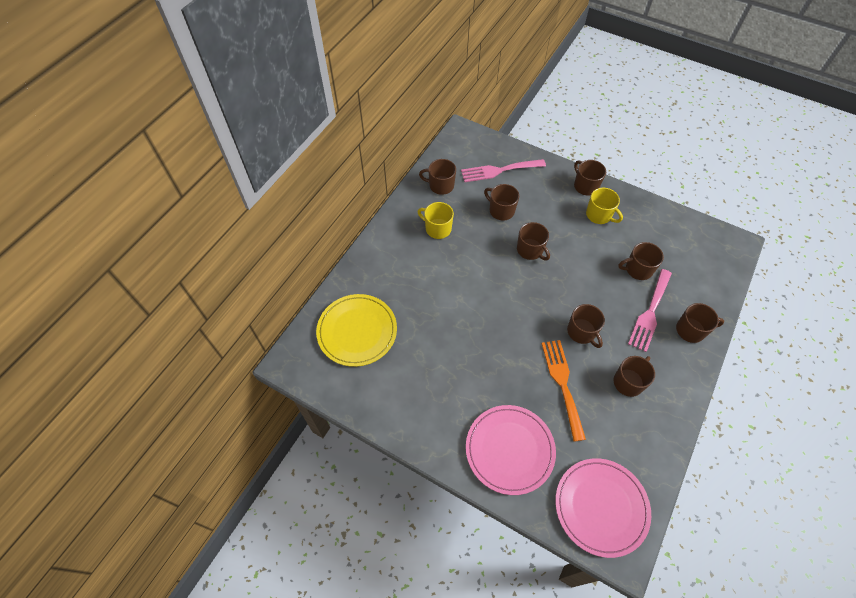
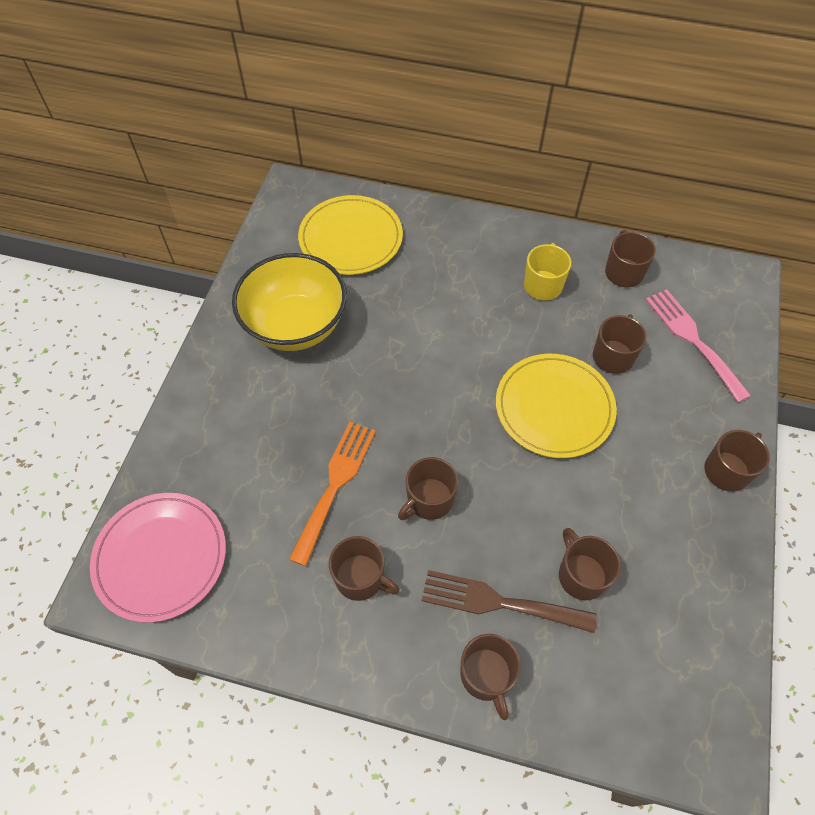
camera: 75 degrees right, 0 degrees up
pink plate [466,405,556,495] -> none
brown mug [517,222,550,260] -> yellow plate [496,354,617,458]
orange fork [541,340,586,442] -> orange fork turned 45 degrees counterclockwise [289,422,376,566]
yellow mug [586,188,623,224] -> none
pink fork [628,269,672,352] -> brown fork [422,570,597,633]
none -> yellow bowl [232,253,347,351]

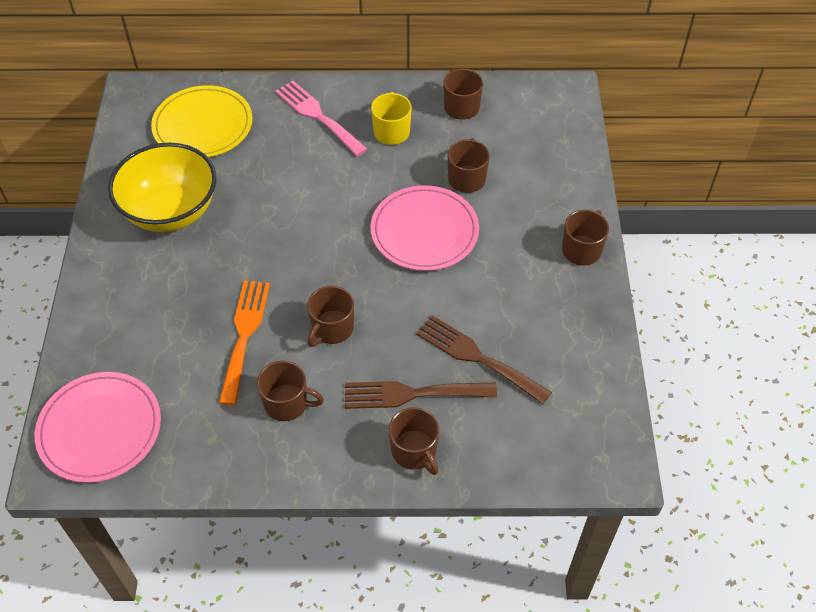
camera: 15 degrees left, 5 degrees down
yellow plate [496,354,617,458] -> pink plate [371,185,479,271]
brown mug [559,528,621,600] -> brown fork [416,315,552,404]
pink fork [646,289,751,402] -> pink fork moved to [275,81,367,156]

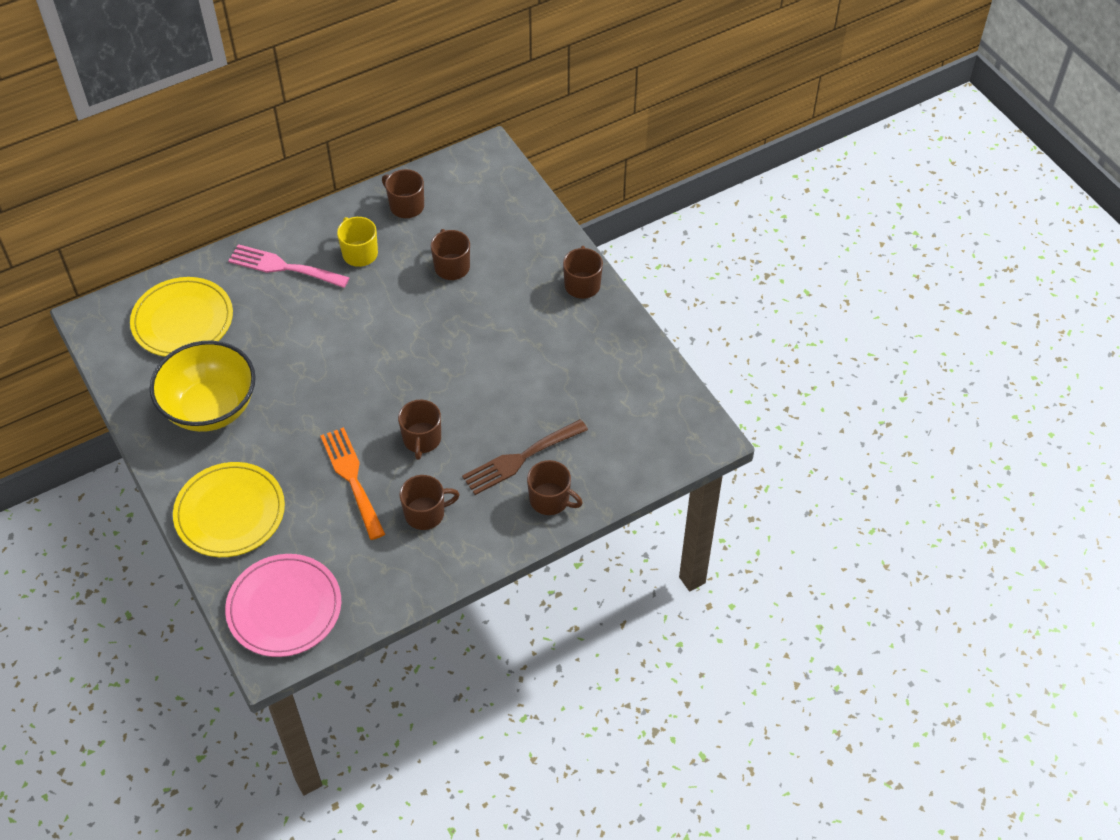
camera: 30 degrees left, 0 degrees up
pink plate [371,185,479,271] -> none
brown fork [416,315,552,404] -> none
none -> yellow plate [173,462,285,557]

